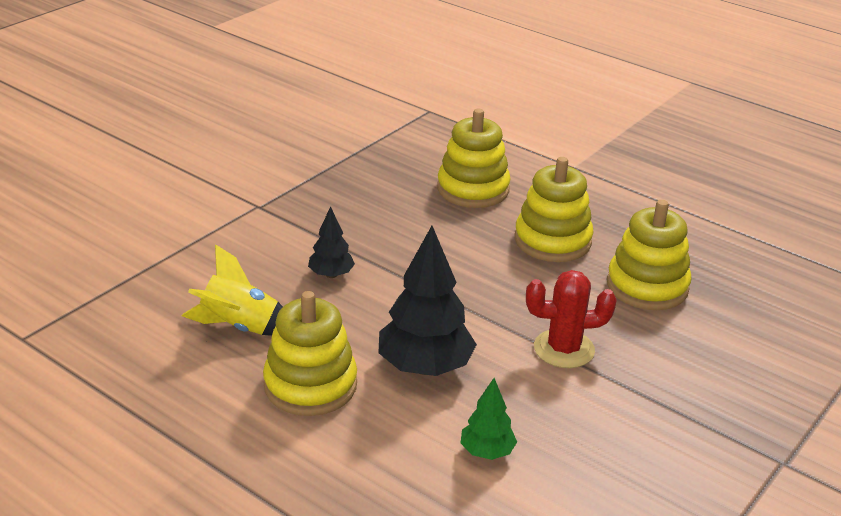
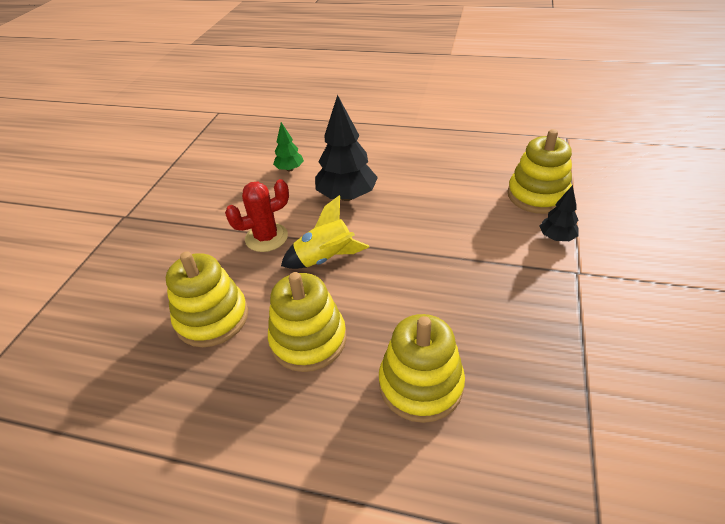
camera: 160 degrees right, 10 degrees up
yellow rocket [182,244,283,336] -> yellow rocket moved to [281,195,369,269]
yellow stacking toy [263,291,357,416] -> yellow stacking toy moved to [508,129,572,214]
black tree [308,206,355,278] -> black tree moved to [540,185,579,241]

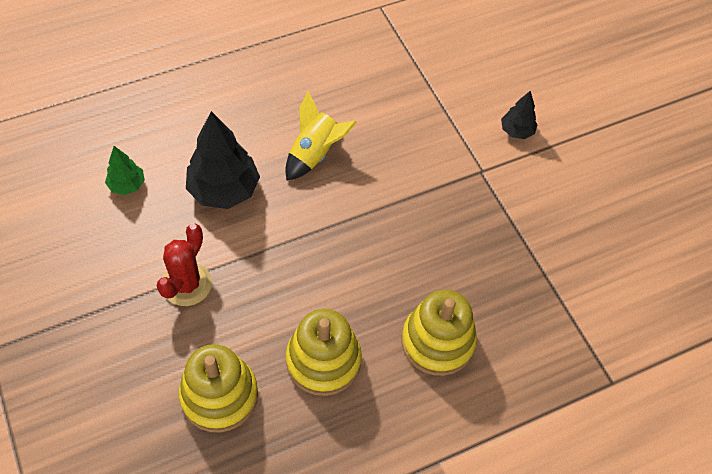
camera: 45 degrees left, 15 degrees up
yellow rocket [281,195,369,269] -> yellow rocket moved to [285,91,357,181]
yellow stacking toy [508,129,572,214] -> none
black tree [540,185,579,241] -> black tree moved to [501,91,538,139]

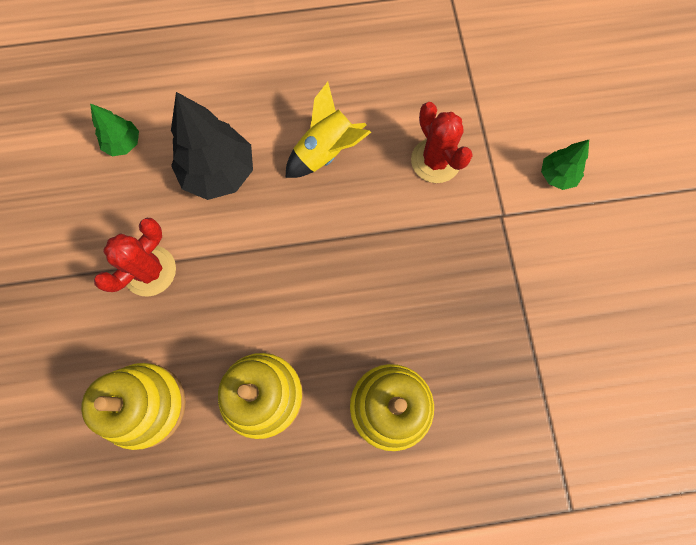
camera: 20 degrees right, 15 degrees up
black tree [501,91,538,139] -> green tree [541,140,589,190]
none -> red cactus [411,102,473,183]

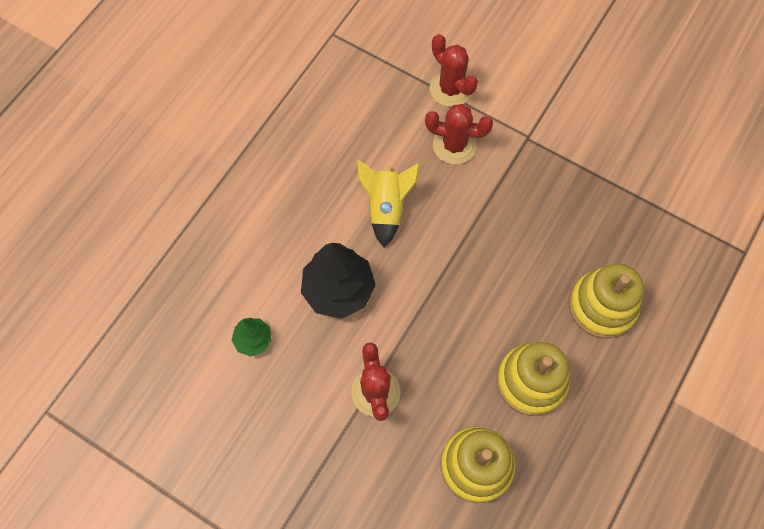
camera: 50 degrees left, 5 degrees down
green tree [541,140,589,190] -> none
none -> red cactus [430,34,478,107]

